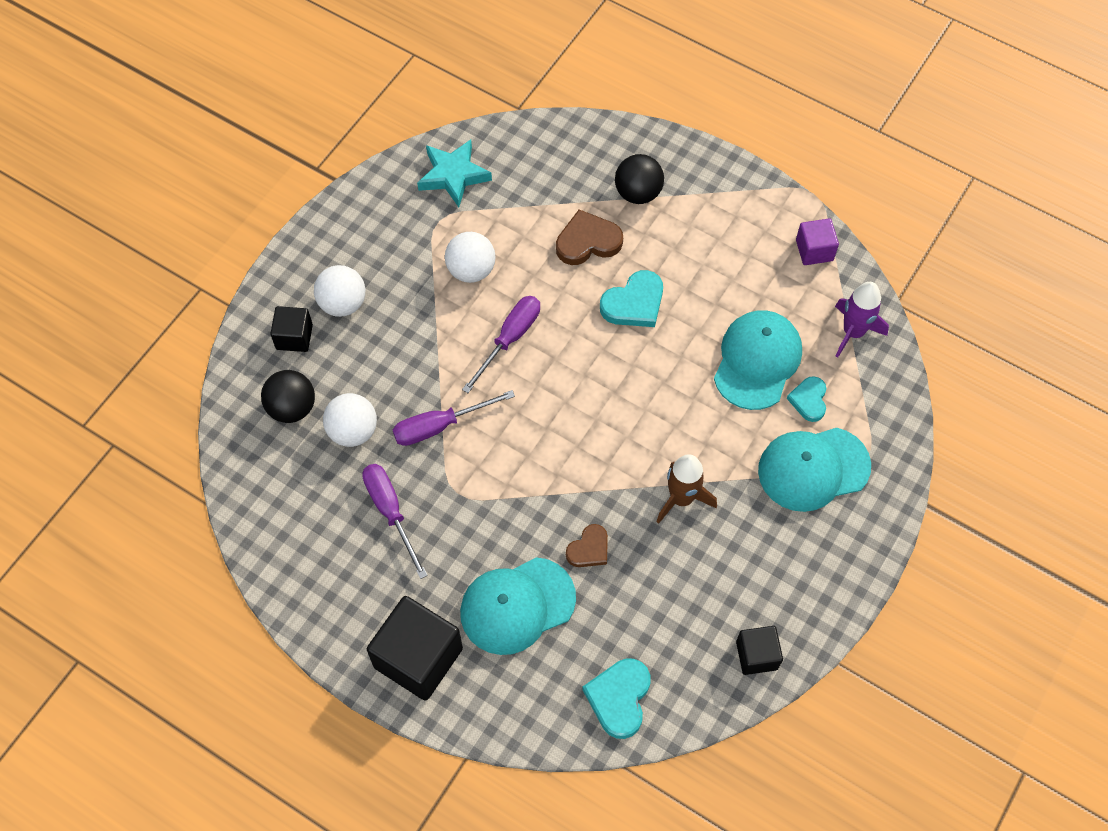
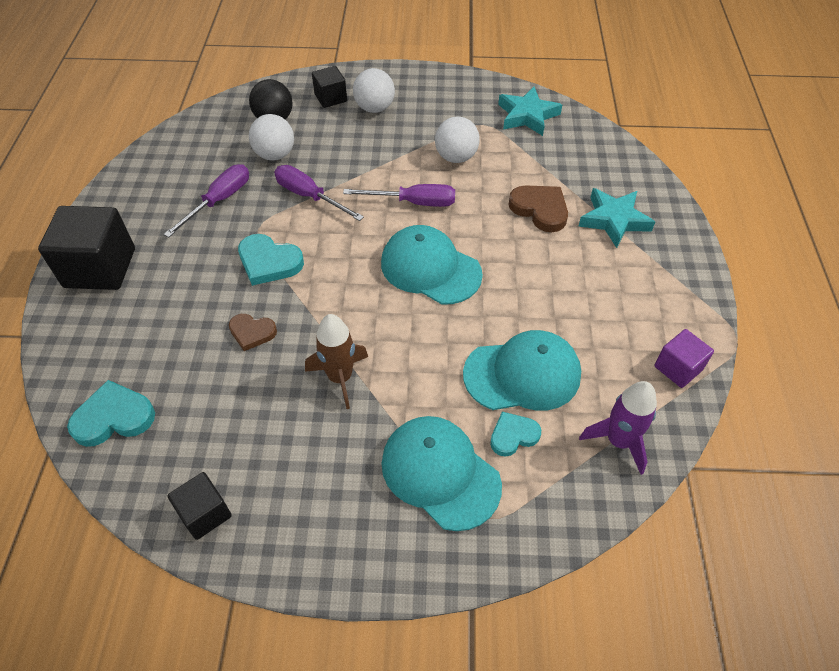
camera: 60 degrees right, 10 degrees down
turquoise cap [460,557,576,655] -> turquoise cap moved to [381,225,483,305]
turquoise heart [600,270,663,327] -> turquoise heart moved to [238,234,304,286]
black ball [615,154,664,204] -> turquoise star [578,188,655,248]

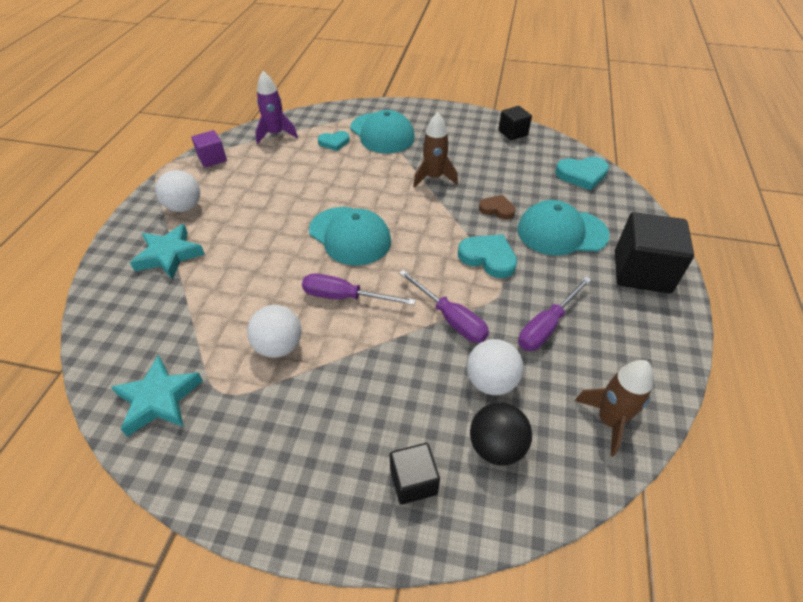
camera: 170 degrees left, 5 degrees down
white ball [353,68,395,113] -> white ball moved to [156,170,200,212]
turquoise cap [463,330,581,411] -> turquoise cap moved to [517,200,610,256]
brown heart [508,185,568,232] -> none
none -> brown rocket [575,360,653,456]

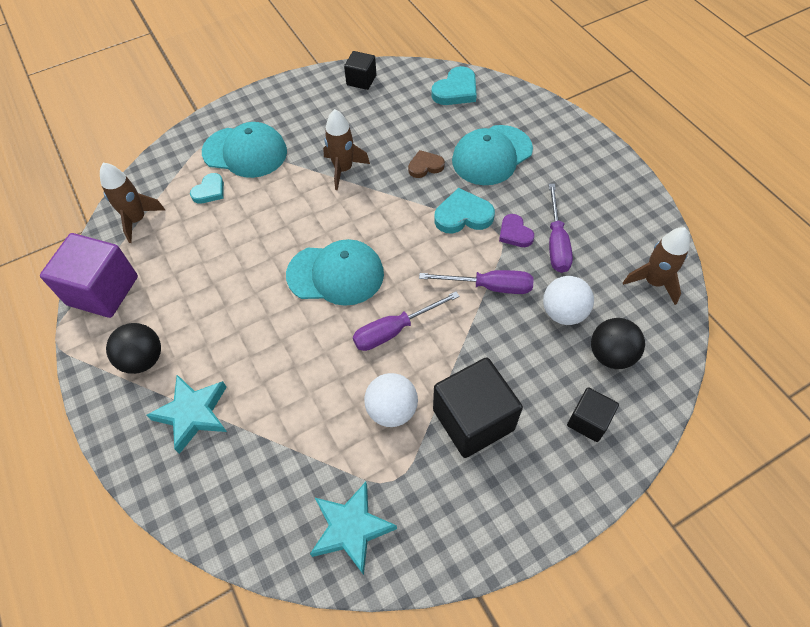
camera: 40 degrees left, 10 degrees up
white ball [156,170,200,212] -> black ball [106,323,161,374]
purple cube [191,130,227,168] -> purple cube [40,233,138,318], size x1.82
purple rocket [255,71,298,144] -> brown rocket [100,163,165,243]
black cube [615,212,694,293] -> black cube moved to [433,357,523,458]
none -> purple heart [499,214,534,247]

